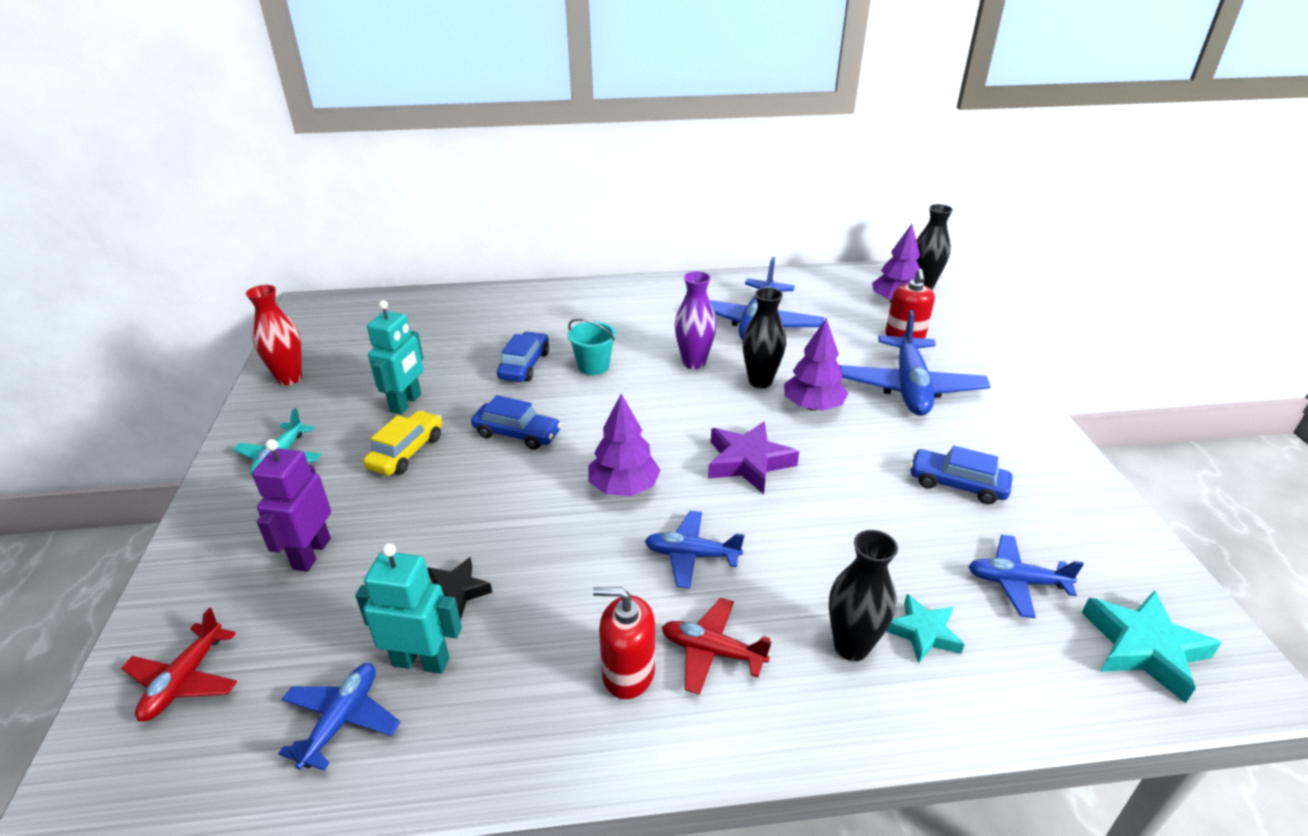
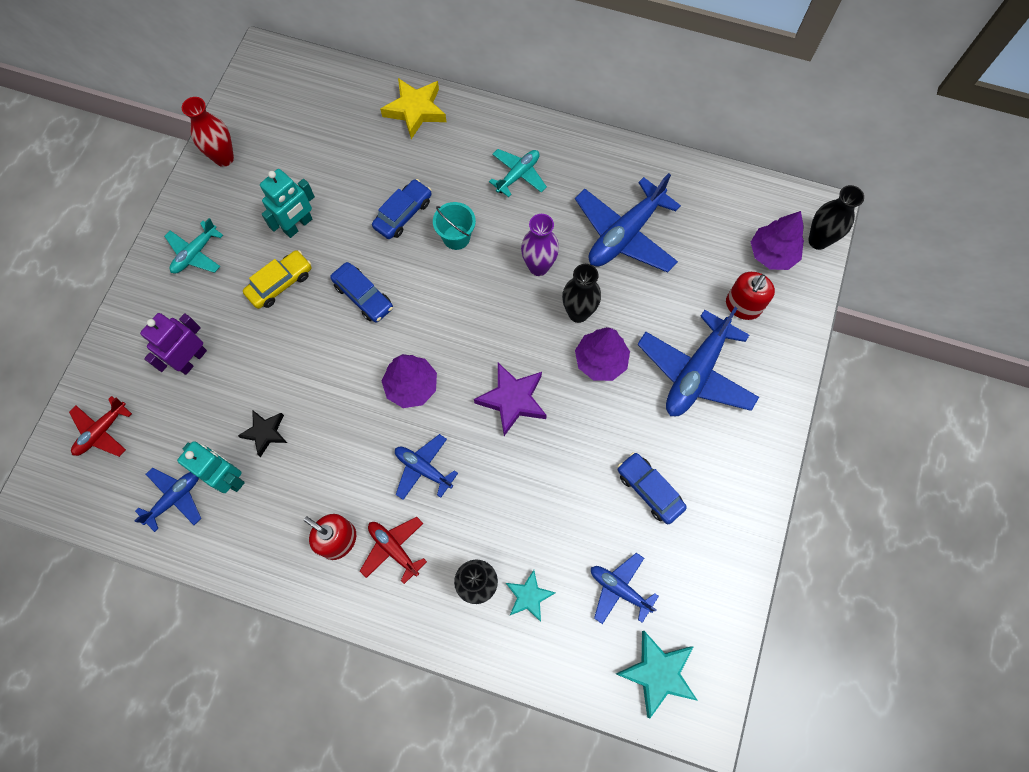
camera: 25 degrees right, 35 degrees up
none -> yellow star [380,78,446,139]
none -> turquoise plane [489,149,547,197]

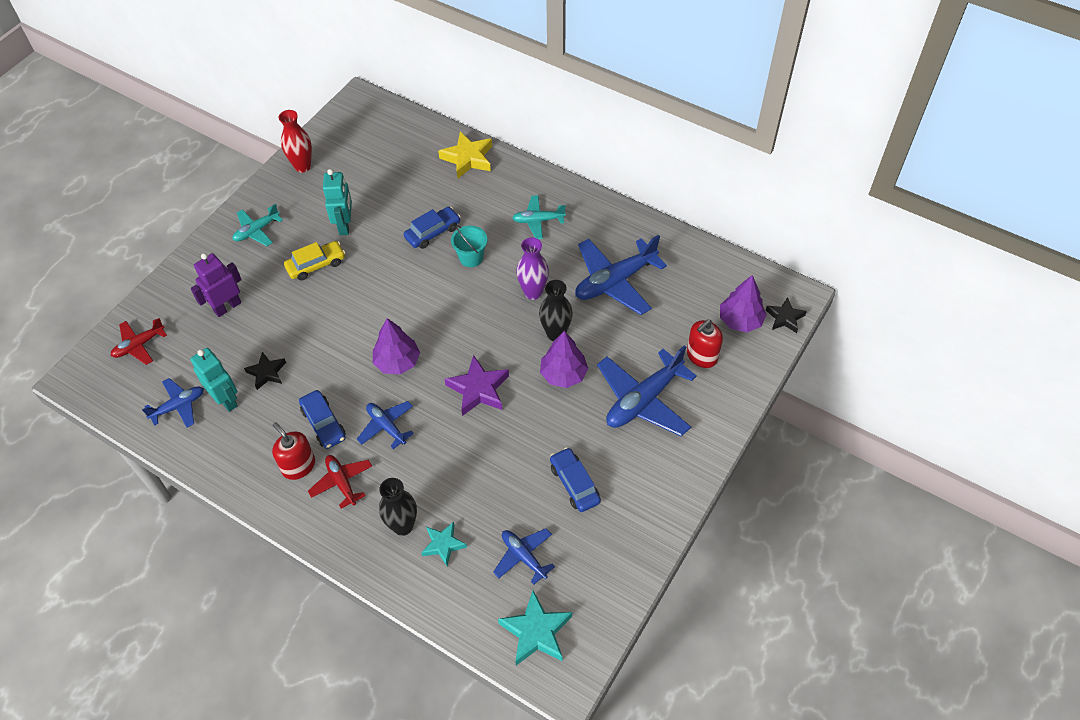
camera: 15 degrees right, 15 degrees down
turquoise robot [260,169,315,238] -> turquoise robot turned 60 degrees counterclockwise [323,169,352,235]
blue car [330,262,393,323] -> blue car moved to [299,390,346,449]
turquoise plane [489,149,547,197] -> turquoise plane turned 150 degrees counterclockwise [512,195,566,239]
black vase [808,185,864,250] -> black star [766,297,807,333]

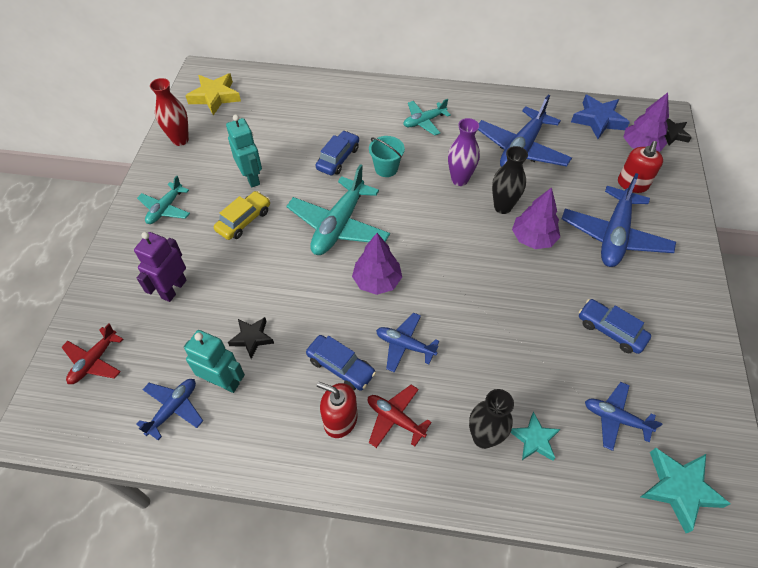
camera: 25 degrees left, 0 degrees up
yellow star [438,131,492,179] -> yellow star moved to [186,73,241,115]
purple star [445,355,509,416] -> none
none -> turquoise plane [286,164,390,255]
none -> blue star [571,95,630,139]

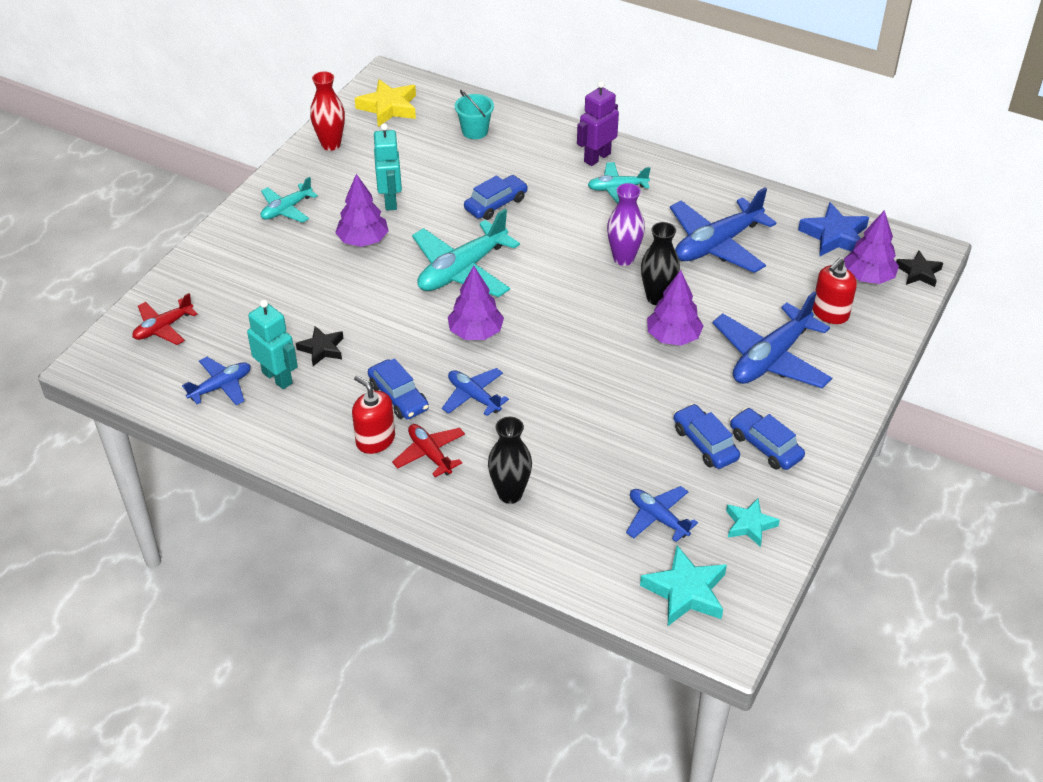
camera: 20 degrees right, 10 degrees down
purple robot [134,232,187,302] -> purple robot moved to [577,81,619,166]
yellow car [214,191,270,240] -> purple tree [335,174,389,247]
turquoise bucket [369,136,405,177] -> turquoise bucket moved to [455,90,494,139]
turquoise star [511,412,560,461] -> turquoise star moved to [726,499,780,547]
none -> blue car [730,408,805,470]

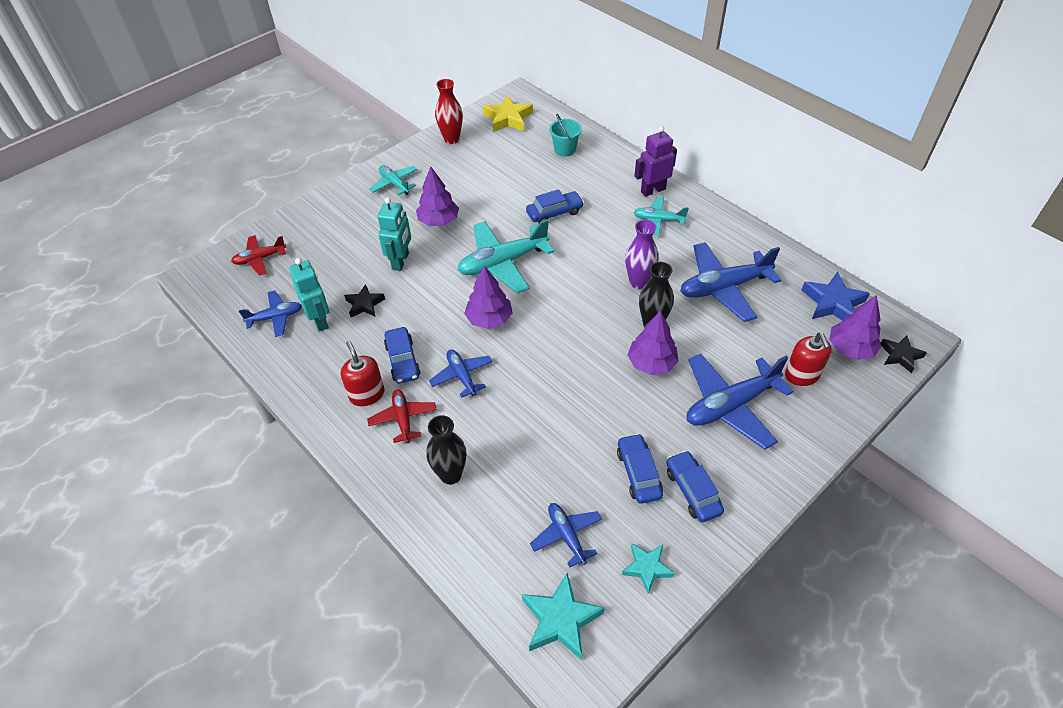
camera: 20 degrees right, 5 degrees up
turquoise plane [261,177,318,223] -> turquoise plane turned 75 degrees clockwise [369,165,417,195]
turquoise robot [374,123,402,211] -> turquoise robot moved to [377,197,411,271]
red soap dispenser [812,258,857,324] -> red soap dispenser turned 75 degrees counterclockwise [785,333,832,386]

